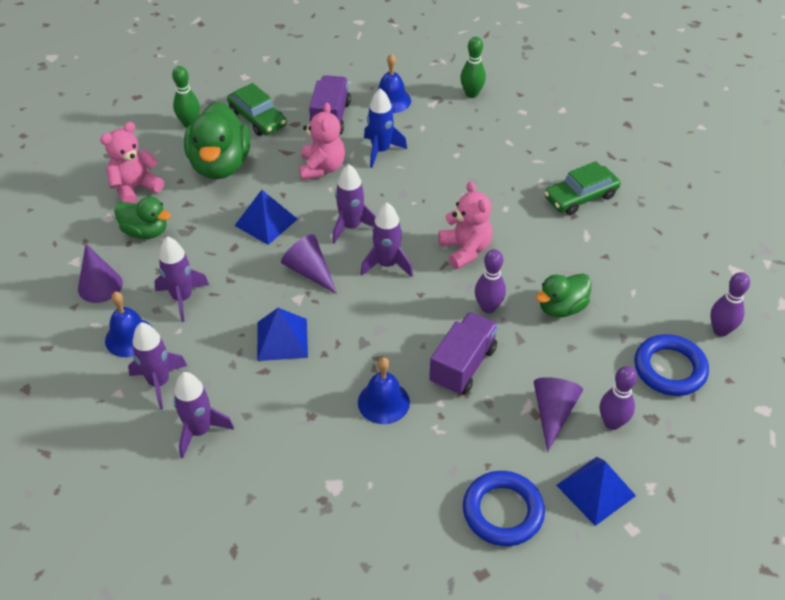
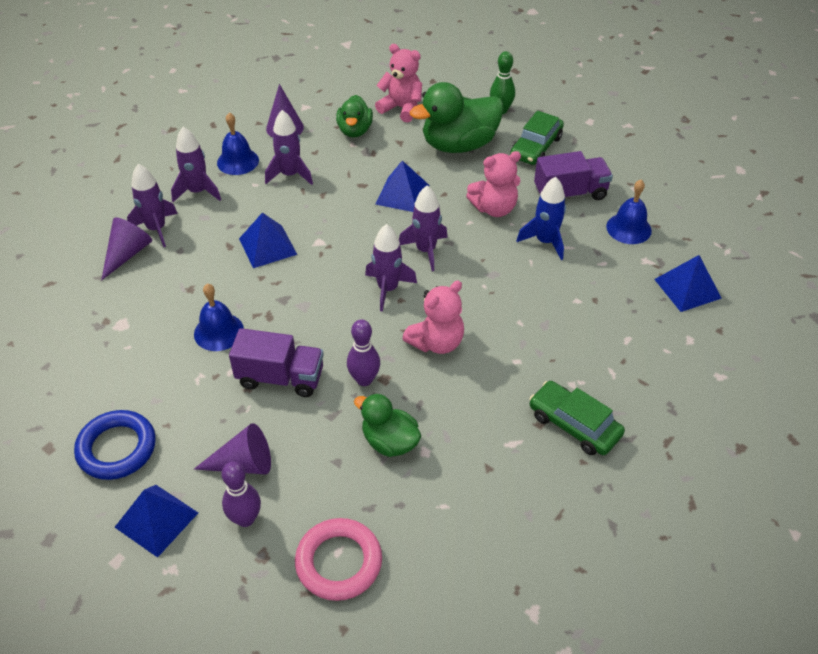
camera: 70 degrees right, 0 degrees up
purple cone [281,234,337,294] -> purple cone moved to [101,217,152,280]
green bowling pin [460,37,486,98] -> blue pyramid [654,255,722,312]
blue ring [634,334,709,396] -> pink ring [295,518,382,601]
purple bowling pin [710,272,750,337] -> none

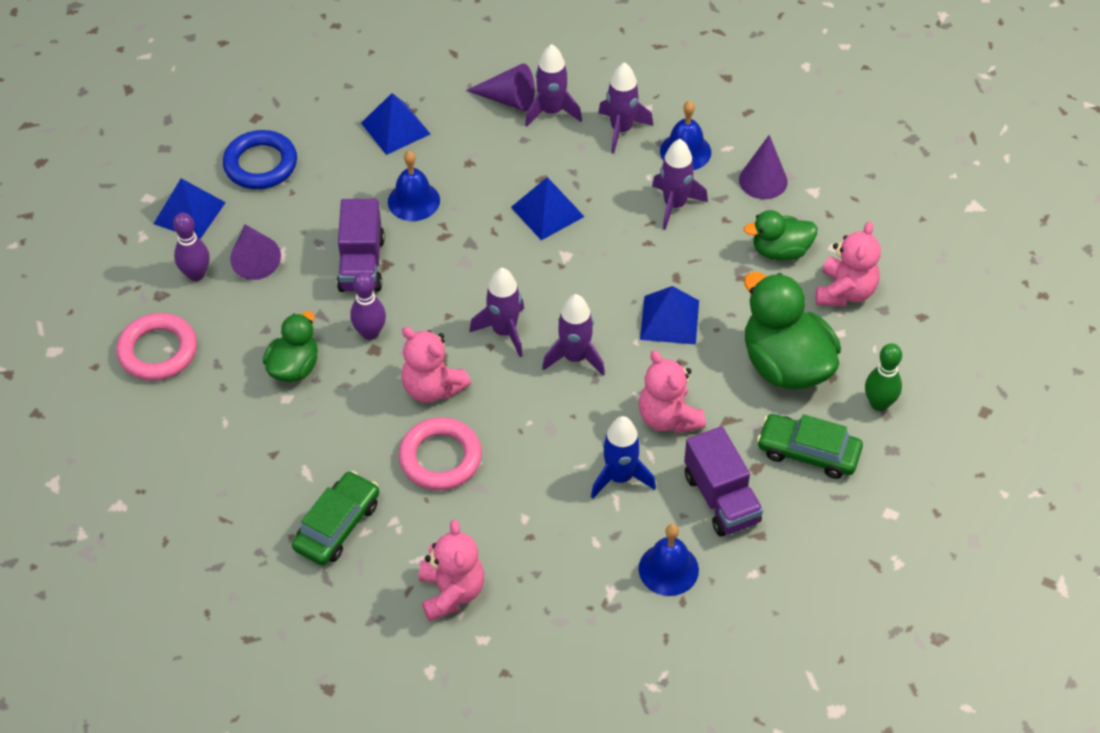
camera: 80 degrees right, 5 degrees up
blue pyramid [654,255,722,312] -> blue pyramid moved to [361,93,430,155]
none -> pink ring [398,417,482,490]
none -> pink teddy bear [419,520,484,621]

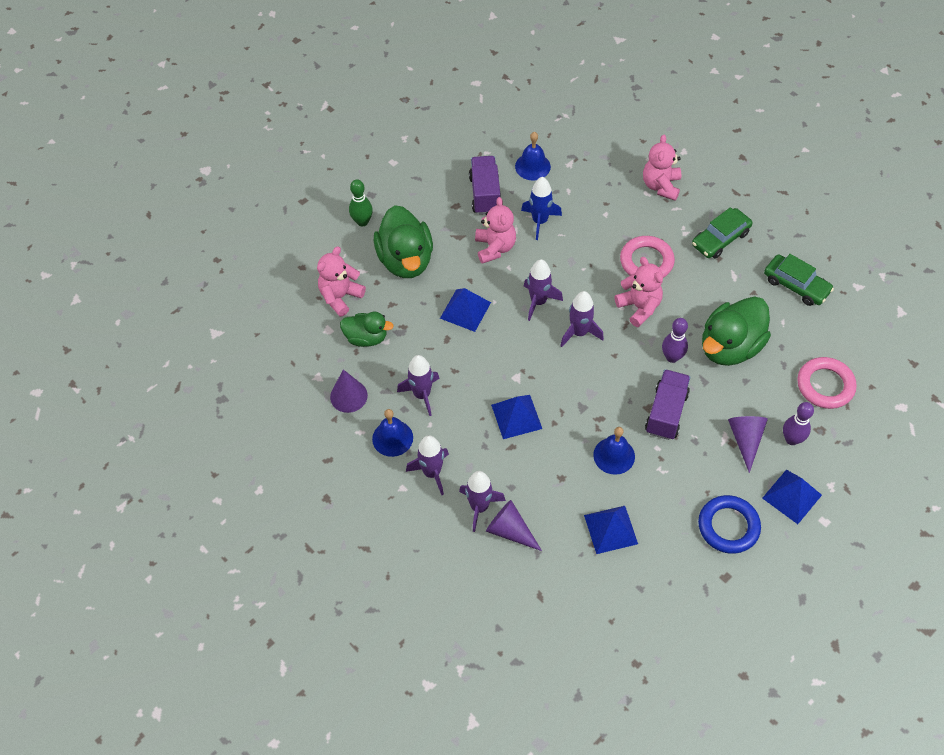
camera: 160 degrees left, 5 degrees up
green duck [263,311,318,382] -> green duck [702,296,771,366], size x1.70
green car [757,414,863,479] -> green car moved to [764,254,834,306]

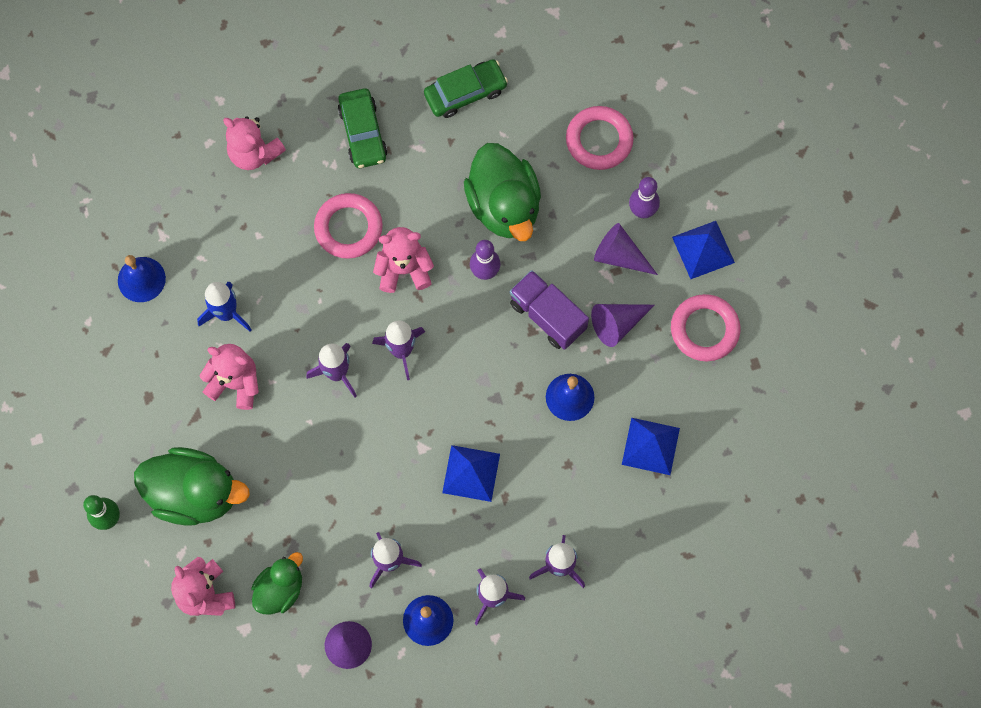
camera: 65 degrees left, 15 degrees up
blue pyramid [440,288,491,332] -> none
purple truck [469,156,500,215] -> none
purple cone [486,500,542,551] -> purple cone moved to [591,304,655,347]
blue ring [698,495,761,554] -> pink ring [671,294,741,361]

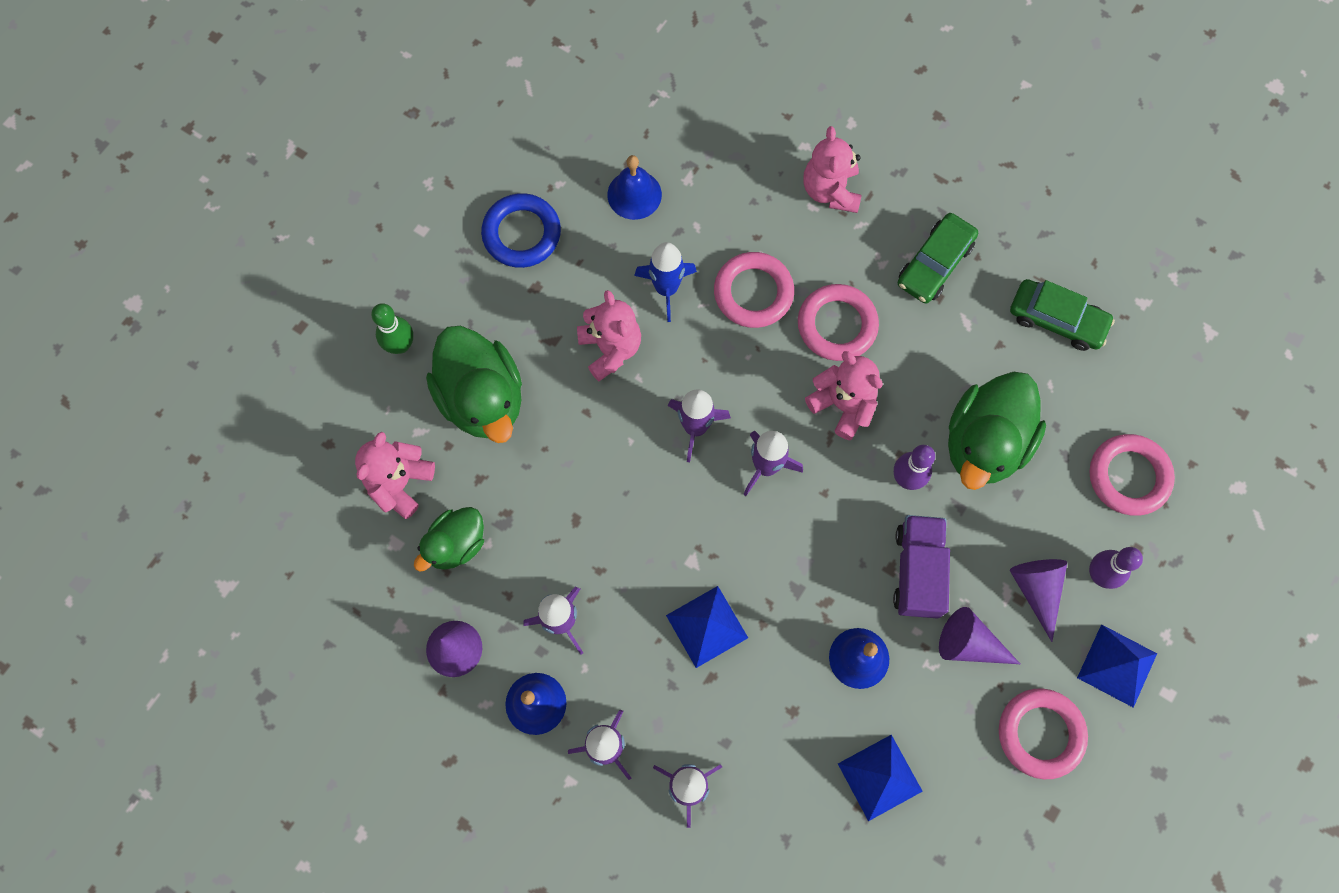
camera: 50 degrees right, 0 degrees up
green duck [251,552,303,614] -> green duck turned 135 degrees clockwise [414,507,484,571]
none -> blue ring [481,193,561,268]
none -> pink ring [714,252,794,328]

